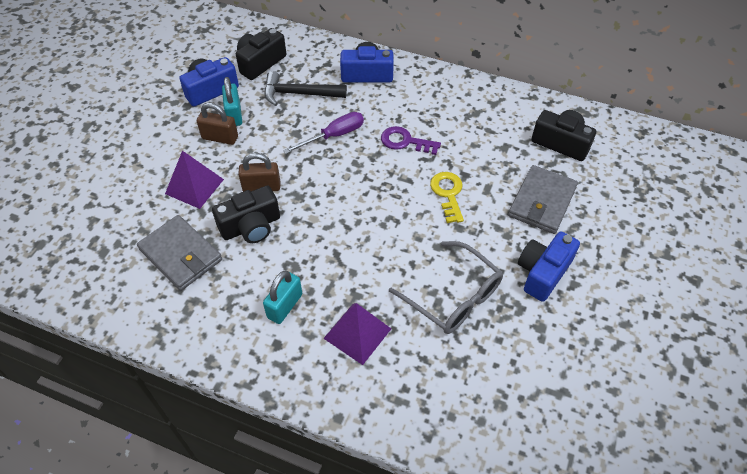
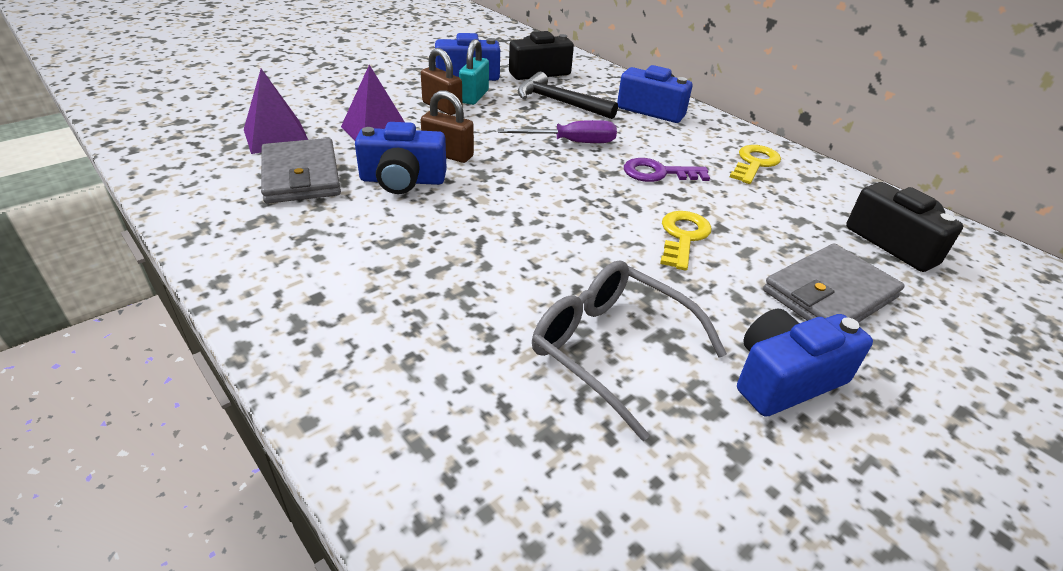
camera: 25 degrees right, 15 degrees down
black camera [212,186,280,243] -> blue camera [355,122,447,194]
turquoise padlock [263,271,302,324] -> none
purple pyramid [323,303,391,365] -> purple pyramid moved to [244,69,308,154]
purple key [381,126,441,155] -> purple key turned 45 degrees counterclockwise [624,158,710,182]
grey glasses [389,241,503,334] -> grey glasses turned 150 degrees clockwise [532,261,727,441]
none -> yellow key [730,145,781,184]

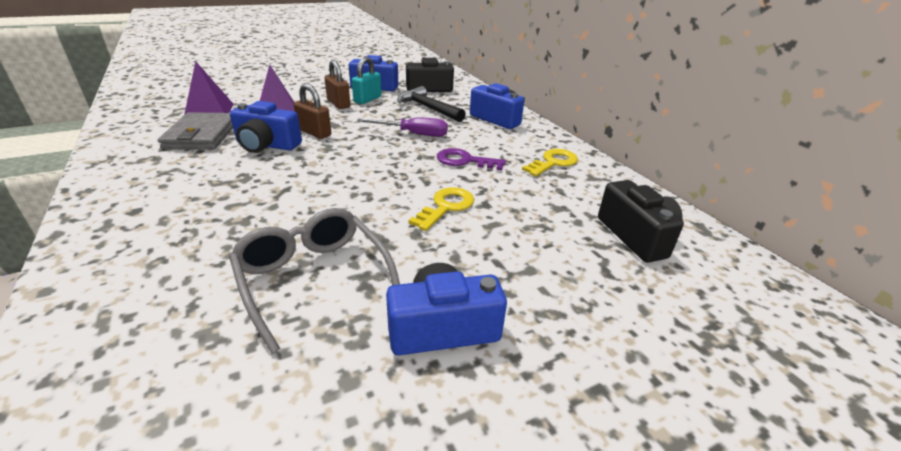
camera: 15 degrees right, 5 degrees down
grey wallet [763,243,905,323] -> none

